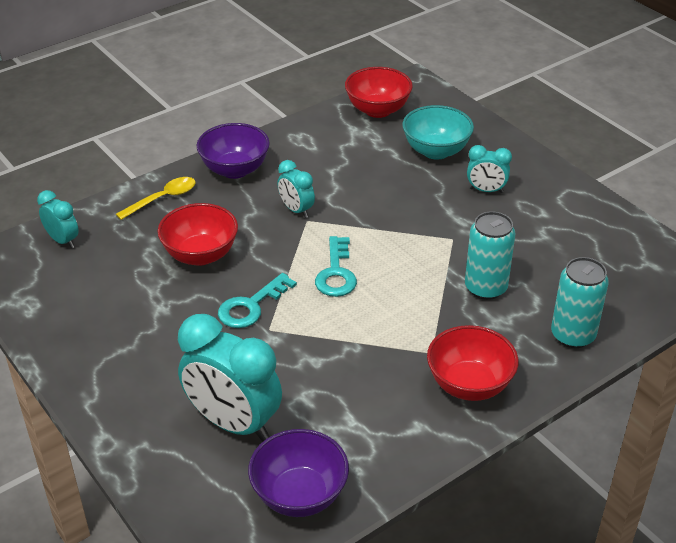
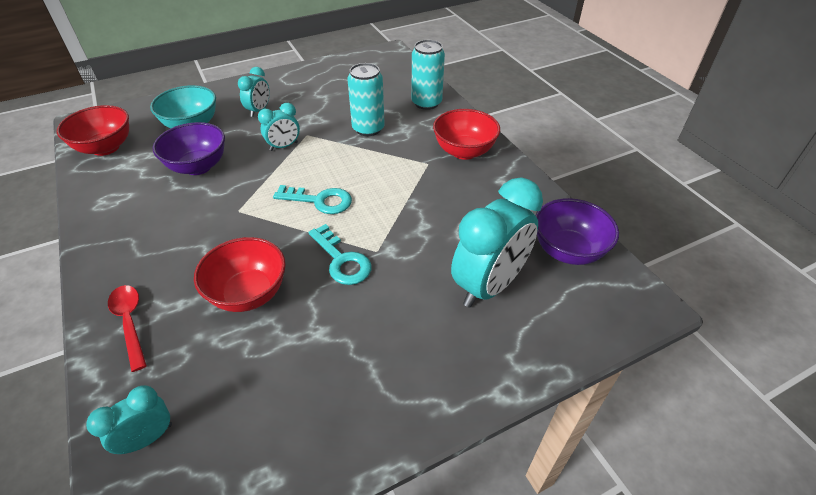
camera: 80 degrees left, 5 degrees up
yellow spoon [116,177,196,220] -> red spoon [108,285,147,372]
purple bowl [196,123,270,179] -> purple bowl moved to [153,122,225,175]
turquoise clock [277,160,315,218] -> turquoise clock moved to [258,103,300,151]

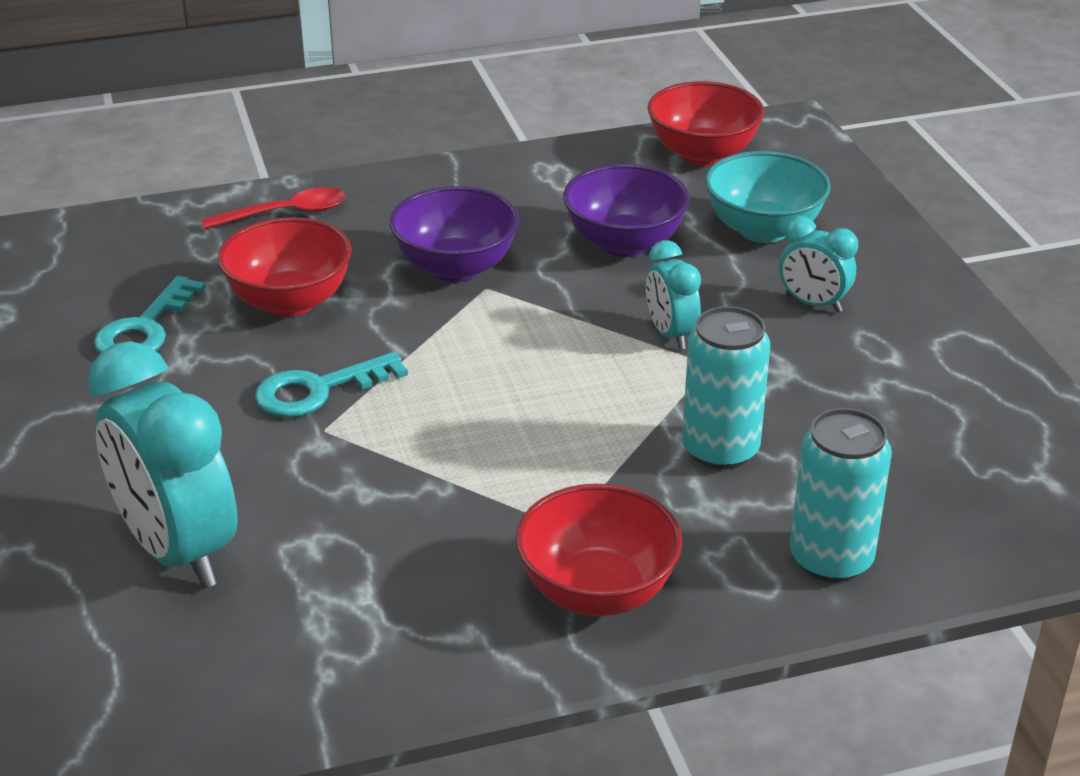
camera: 100 degrees right, 10 degrees down
turquoise clock [86,385,172,454] -> none
turquoise key [273,185,352,214] -> turquoise key moved to [94,276,206,353]
purple bowl [535,198,619,265] -> purple bowl moved to [390,186,519,282]

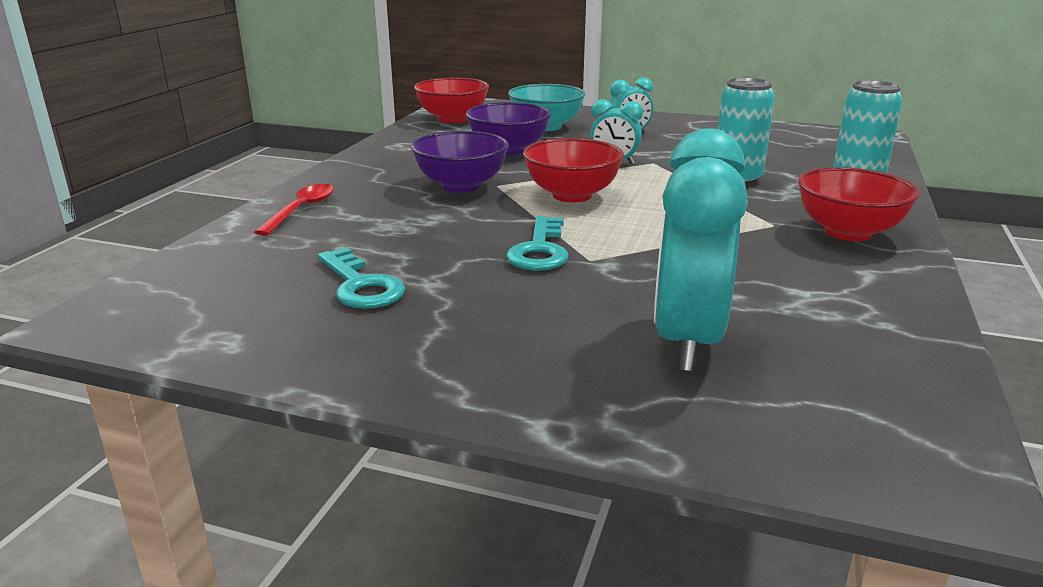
camera: 55 degrees left, 10 degrees down
turquoise clock [88,341,238,588] -> turquoise clock turned 105 degrees clockwise [654,128,748,372]
red bowl [217,217,352,317] -> red bowl moved to [523,138,624,202]

